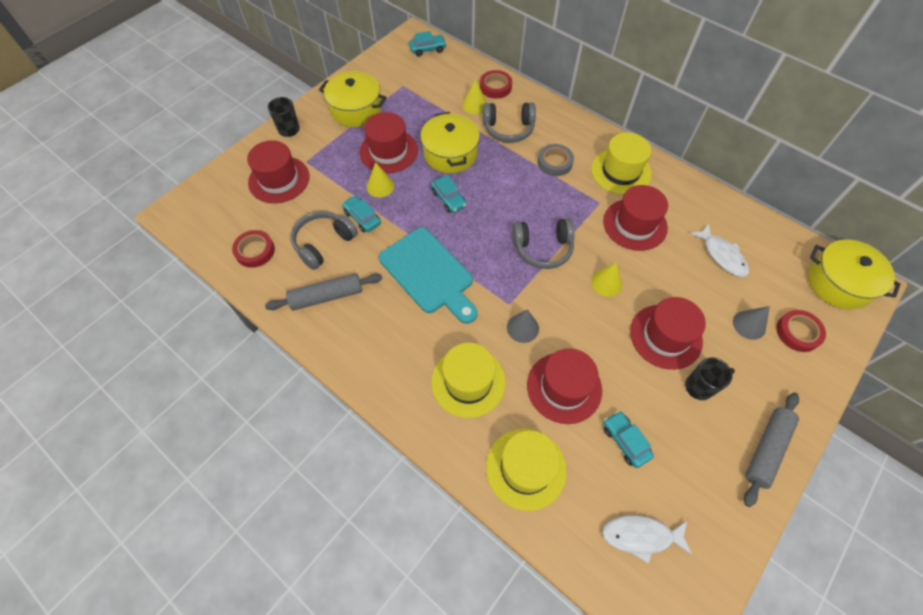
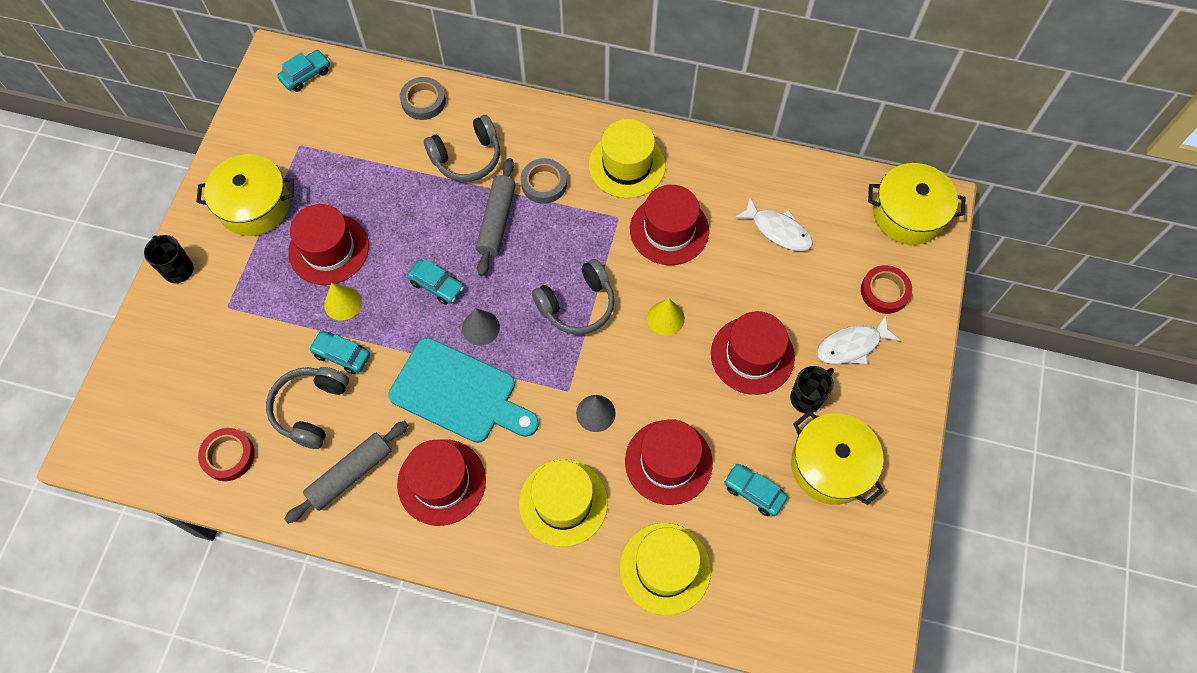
camera: 25 degrees left, 5 degrees up
red hat [247,140,309,203] -> red hat moved to [397,439,486,526]
yellow pot [420,112,480,173] -> yellow pot moved to [791,411,884,505]
yellow cone [462,79,487,114] -> none
red tape [480,70,512,99] -> grey tape [400,77,446,120]
white fish [602,515,692,564] -> white fish moved to [817,314,901,364]
grey cone [733,306,770,340] -> grey cone moved to [462,308,500,346]
grey rolling pin [744,392,799,507] -> grey rolling pin moved to [476,158,516,276]

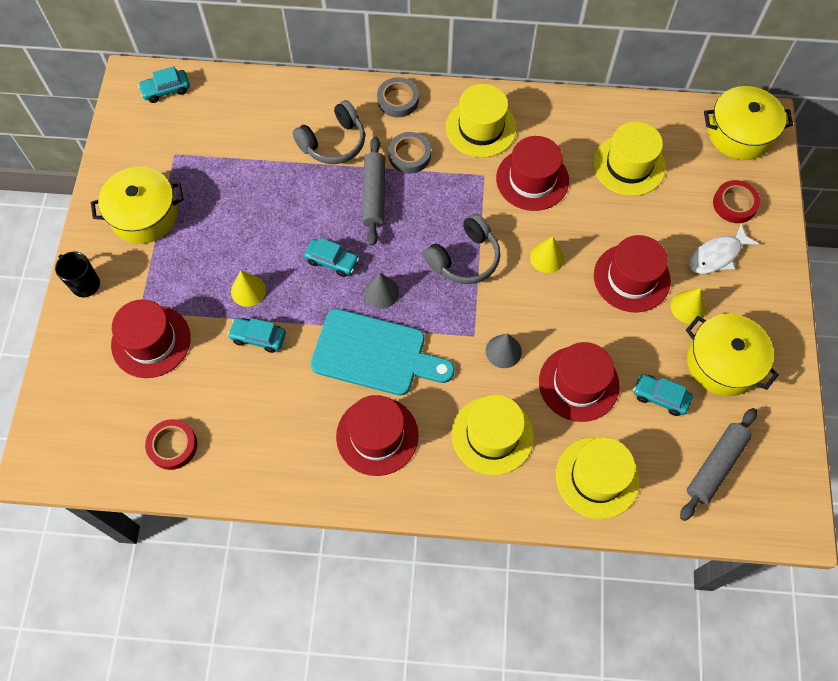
camera: 10 degrees left, 0 degrees up
grey headphones [266,367,349,449] -> none
turquoise car [277,50,330,92] -> turquoise car turned 150 degrees counterclockwise [138,66,190,103]
grey rolling pin [284,421,408,524] -> grey rolling pin moved to [680,408,757,521]
red hat [288,204,369,285] -> red hat moved to [111,299,191,378]
grey tape [400,77,446,120] -> grey tape moved to [377,77,419,117]
white fish [734,198,813,251] -> yellow hat [593,121,666,196]
black mug [790,366,834,413] -> yellow cone [671,288,706,324]

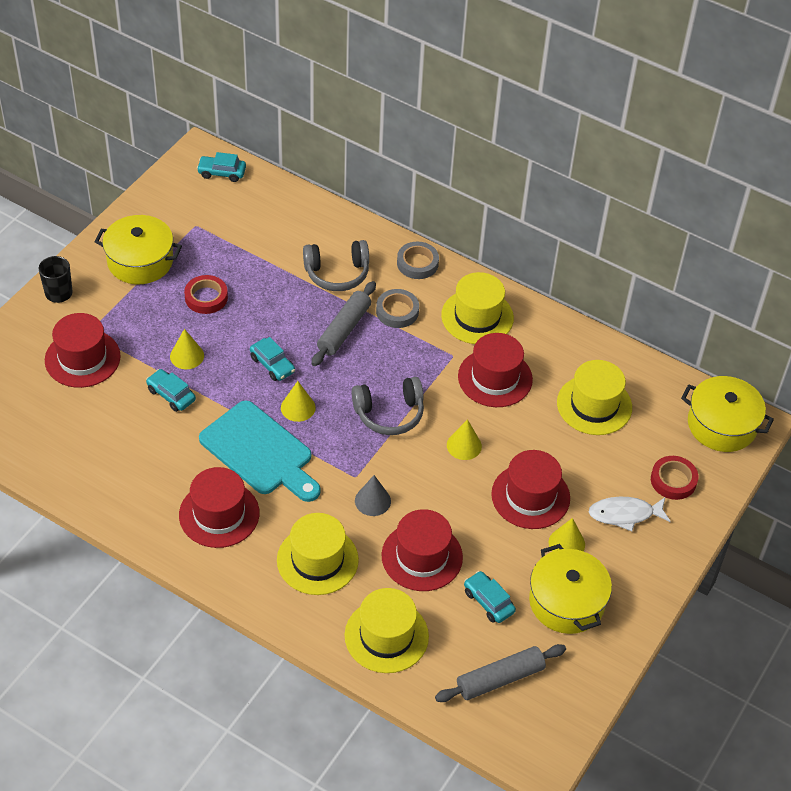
camera: 25 degrees right, 15 degrees down
red tape [145,419,197,470] -> red tape moved to [184,275,228,314]
grey cone [364,273,399,309] -> yellow cone [281,381,316,422]

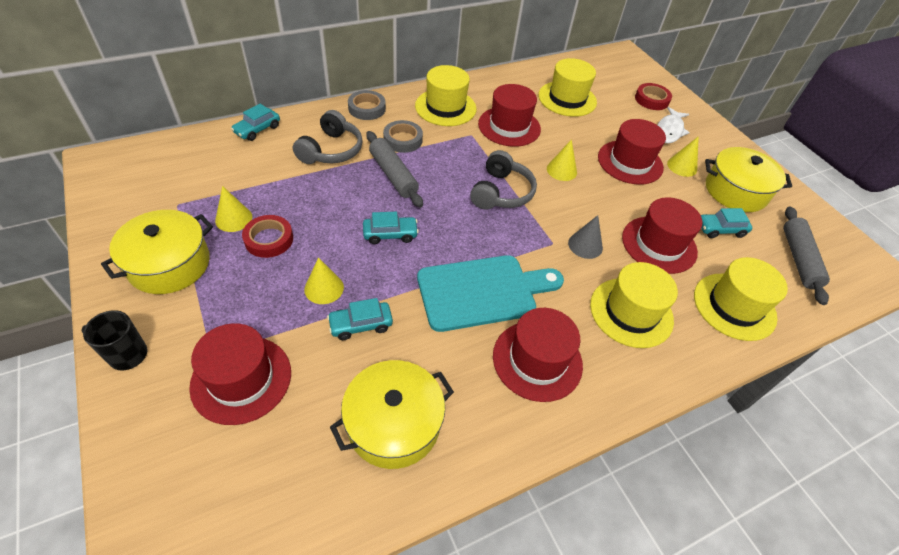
camera: 60 degrees left, 0 degrees up
turquoise car [197,152,246,182] -> turquoise car moved to [231,104,280,141]
yellow cone [281,381,316,422] -> yellow cone moved to [215,186,252,232]
yellow pot [681,376,774,452] -> yellow pot moved to [330,360,454,469]

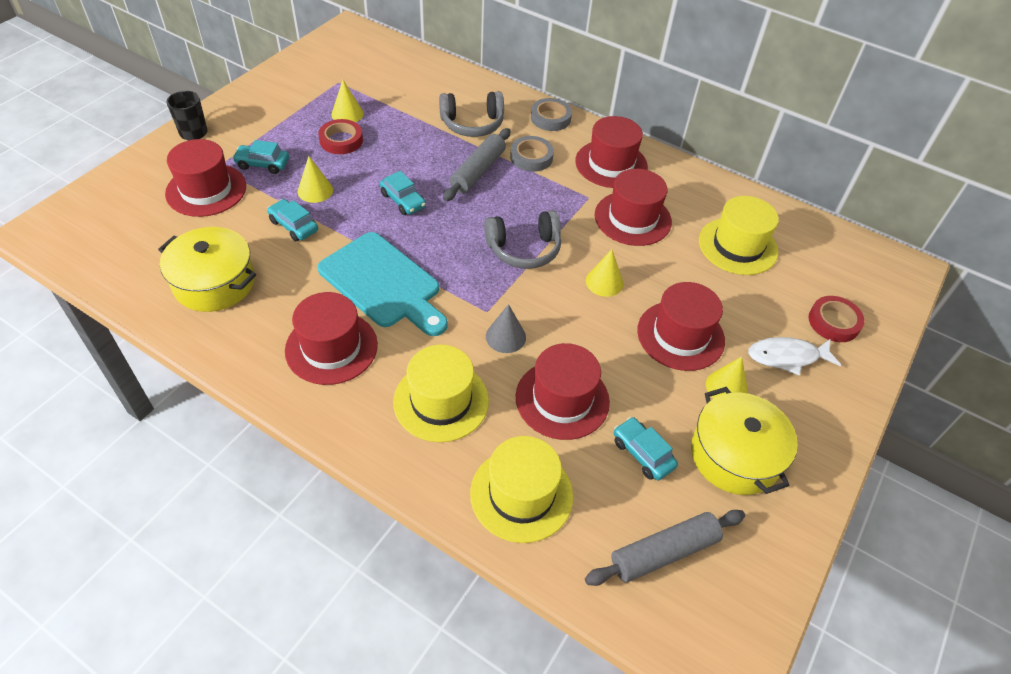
camera: 60 degrees right, 0 degrees up
yellow pot [101,210,213,294] -> none
turquoise car [231,104,280,141] -> turquoise car moved to [232,140,289,174]
yellow hat [415,65,476,126] -> red hat [575,116,648,188]

